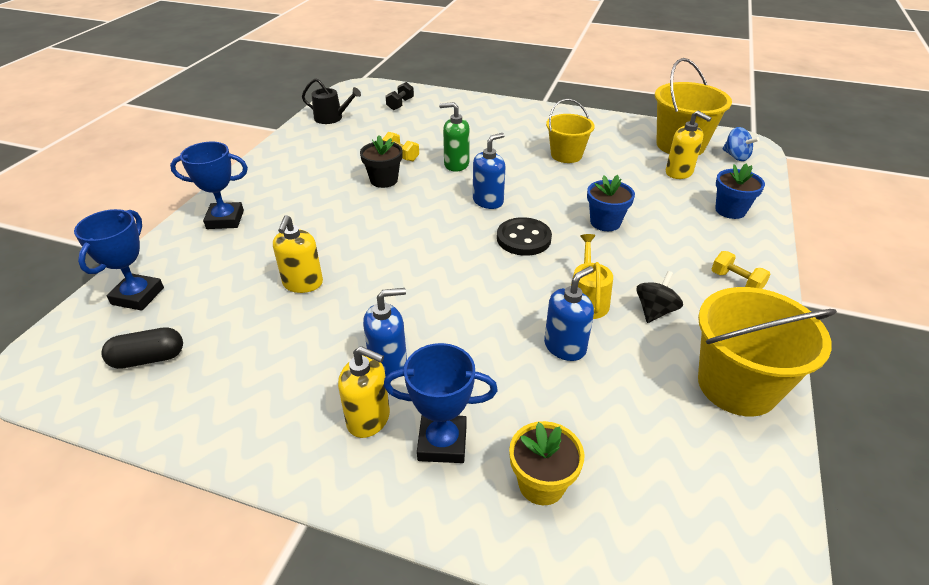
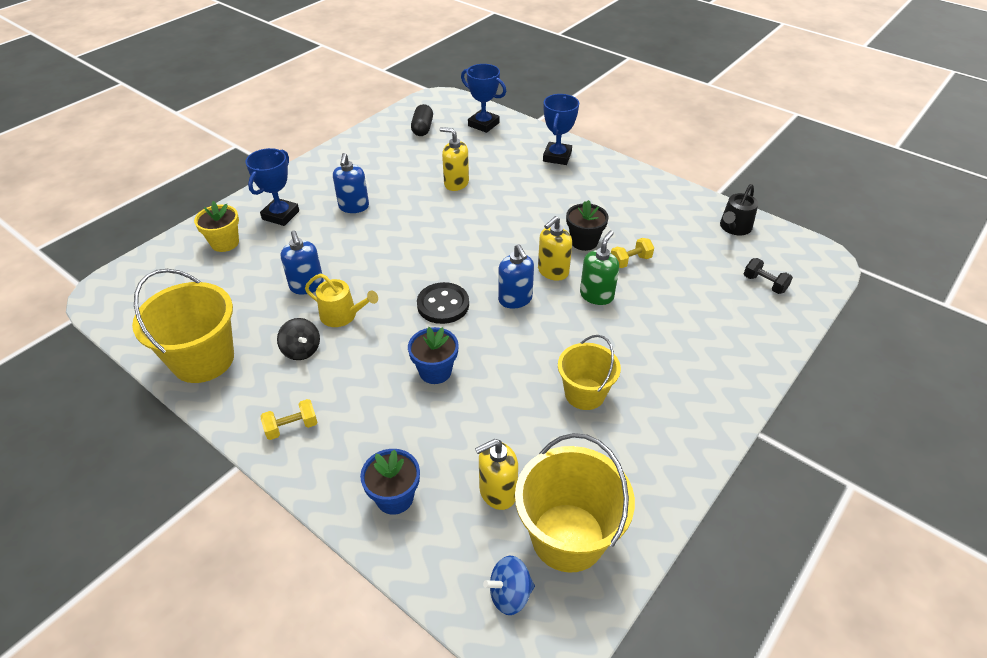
camera: 110 degrees right, 5 degrees up
yellow soap dispenser [338,346,390,438] -> yellow soap dispenser moved to [538,216,572,281]

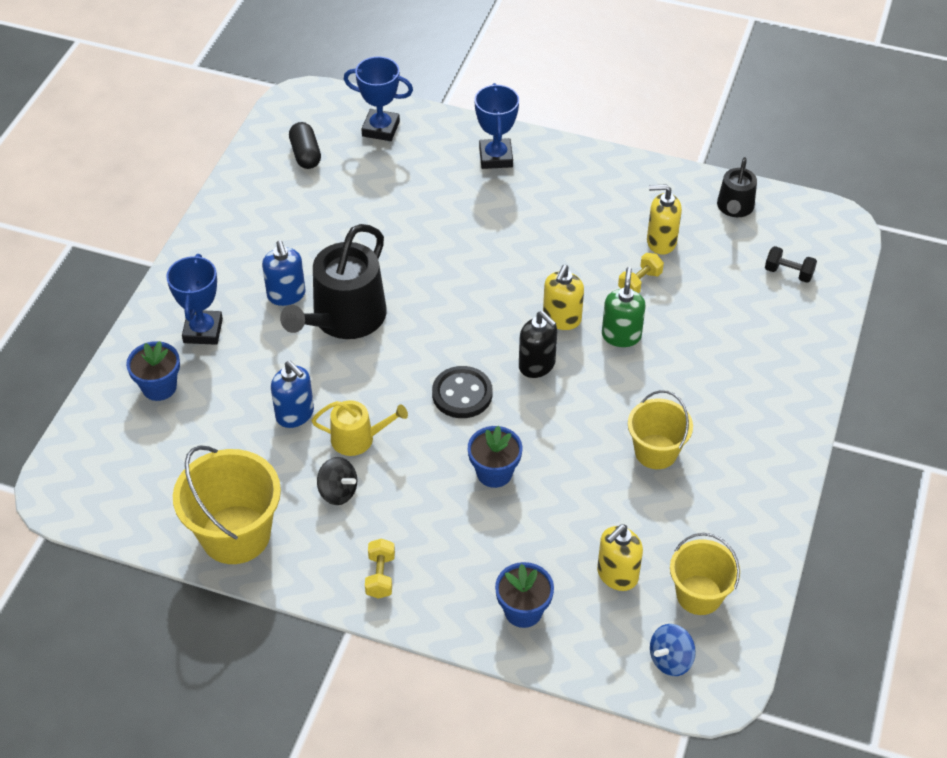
camera: 20 degrees left, 5 degrees up
yellow flower pot [194,201,239,252] -> blue flower pot [126,341,180,401]
yellow dumbbell [261,399,318,440] -> yellow dumbbell turned 45 degrees counterclockwise [365,539,395,599]
yellow soap dispenser [440,127,469,191] -> yellow soap dispenser moved to [647,184,682,255]
blue soap dispenser [498,244,534,309] -> black soap dispenser [519,311,557,378]
yellow bucket [515,433,635,573] -> yellow bucket [670,533,740,615], size x0.64
black flower pot [566,200,608,251] -> none
none -> black watering can [280,224,387,339]

